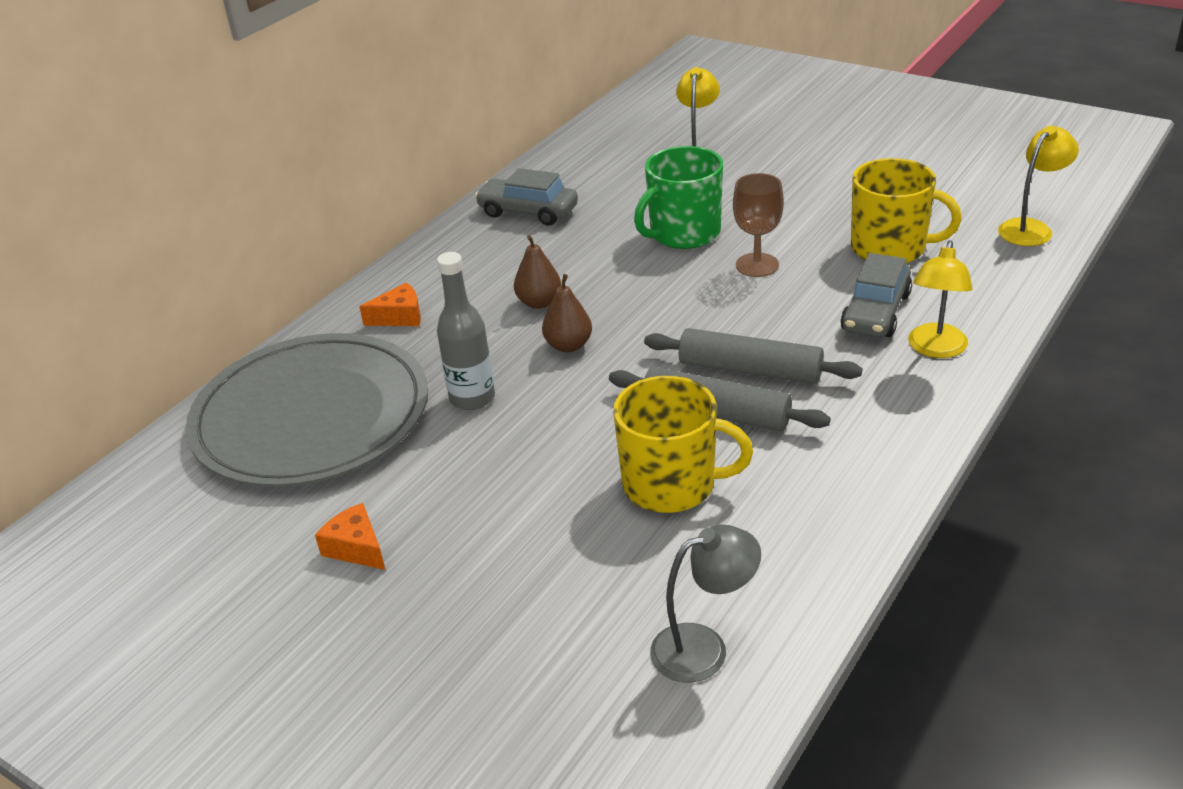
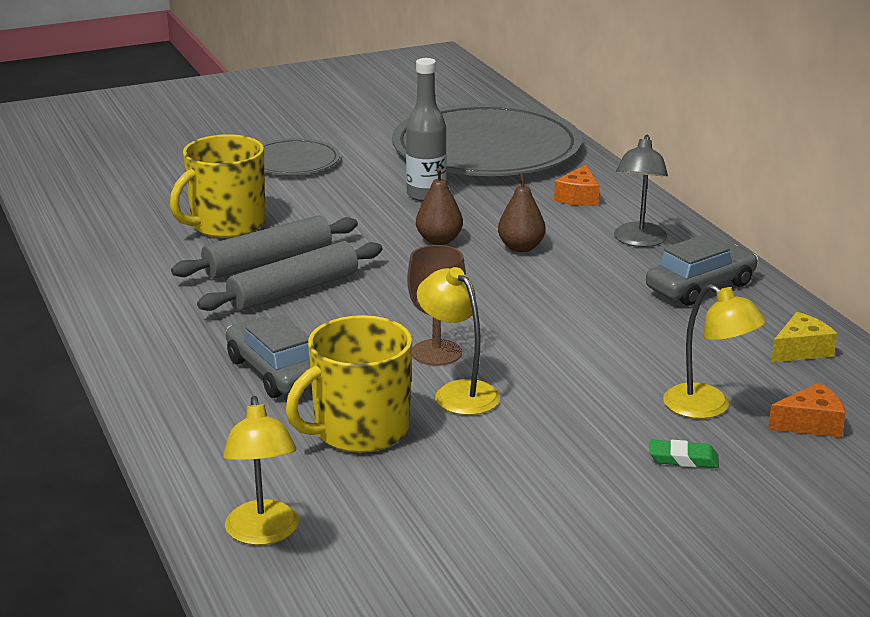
camera: 120 degrees right, 10 degrees down
orange cheese [315,503,385,570] -> orange cheese moved to [768,383,845,437]
green mug [634,146,723,249] -> none
grey lamp [650,525,761,682] -> grey lamp moved to [614,135,668,247]
yellow lamp [908,240,973,358] -> yellow lamp moved to [417,267,500,415]
none -> grey plate [263,138,340,175]
none -> green eraser [649,440,719,468]
none -> yellow cheese [771,312,837,363]

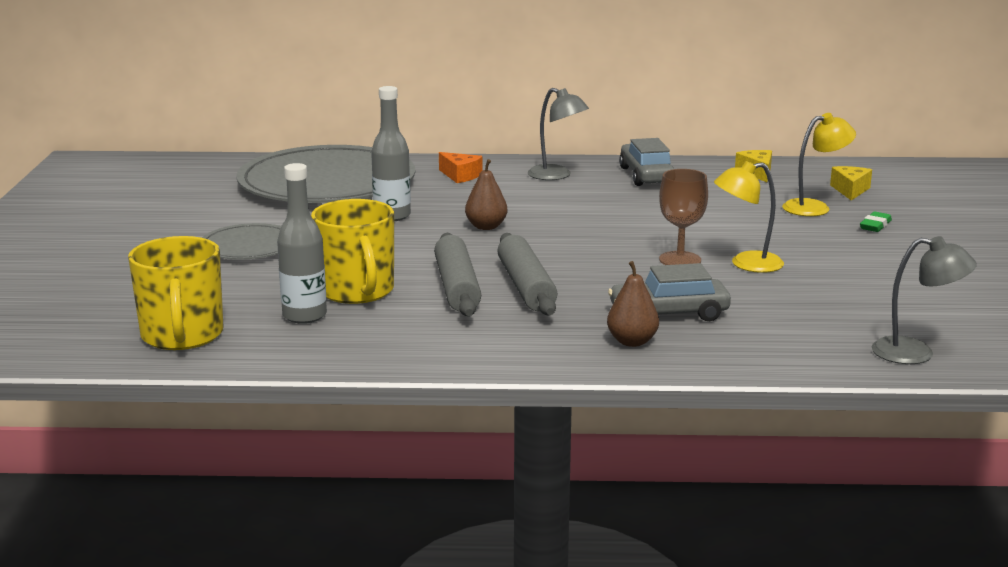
camera: 65 degrees left, 5 degrees down
yellow lamp [223,396,299,545] -> grey lamp [872,236,977,364]
yellow mug [286,315,412,453] -> yellow mug moved to [128,236,224,350]
brown pear [498,173,546,252] -> brown pear moved to [607,261,659,347]
orange cheese [768,383,845,437] -> yellow cheese [830,166,872,200]
none -> grey bottle [277,163,327,324]

